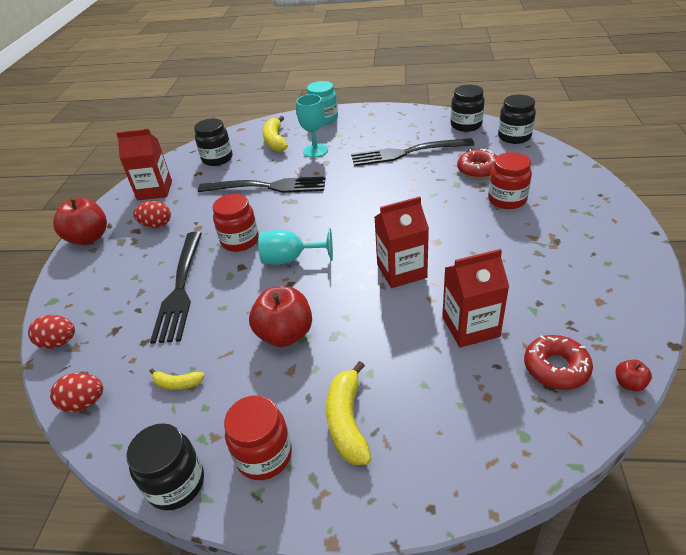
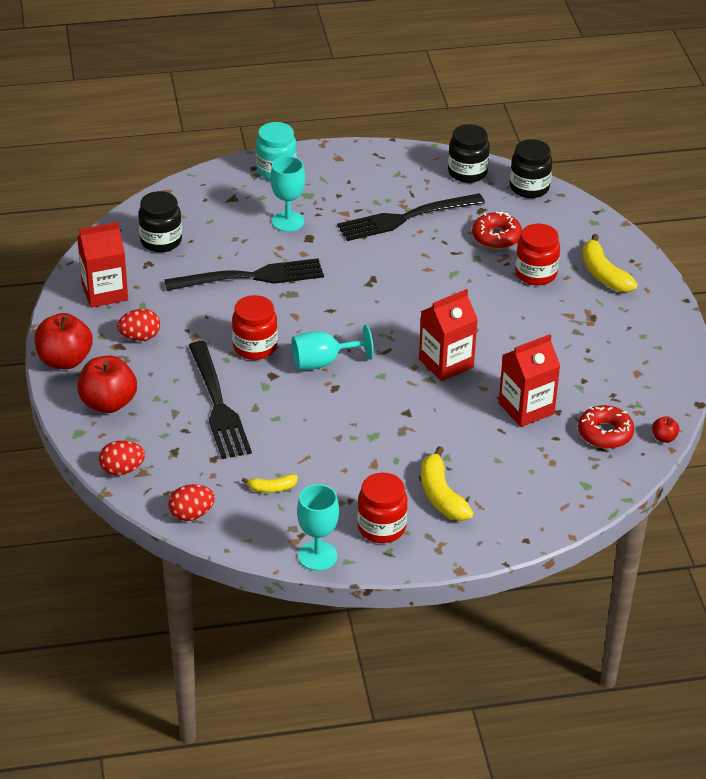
camera: 20 degrees left, 0 degrees up
black jar [126,423,204,511] -> turquoise goblet [297,484,339,571]
red apple [249,286,312,347] -> red apple moved to [77,356,137,413]
yellow banana [262,116,288,152] -> yellow banana moved to [582,234,638,292]

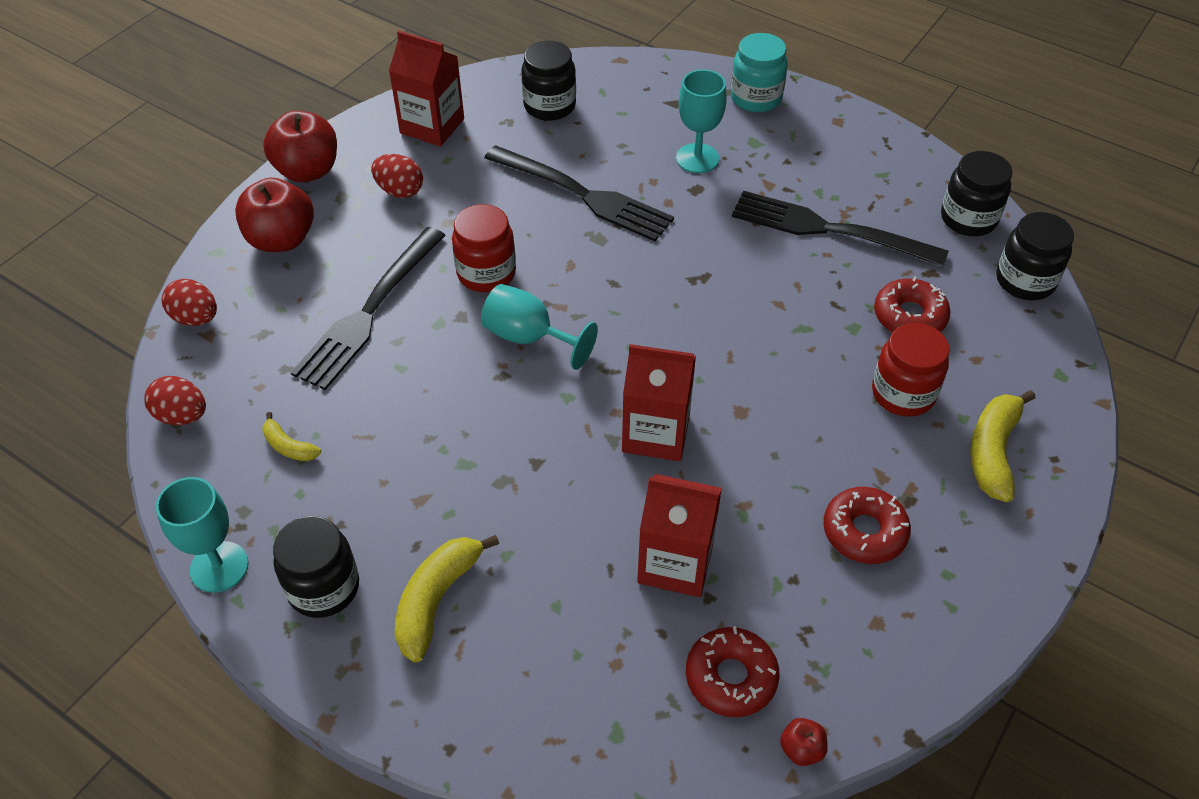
camera: 45 degrees right, 10 degrees up
red jar [357,473,407,543] -> black jar [273,516,359,618]
none -> red donut [823,487,911,564]

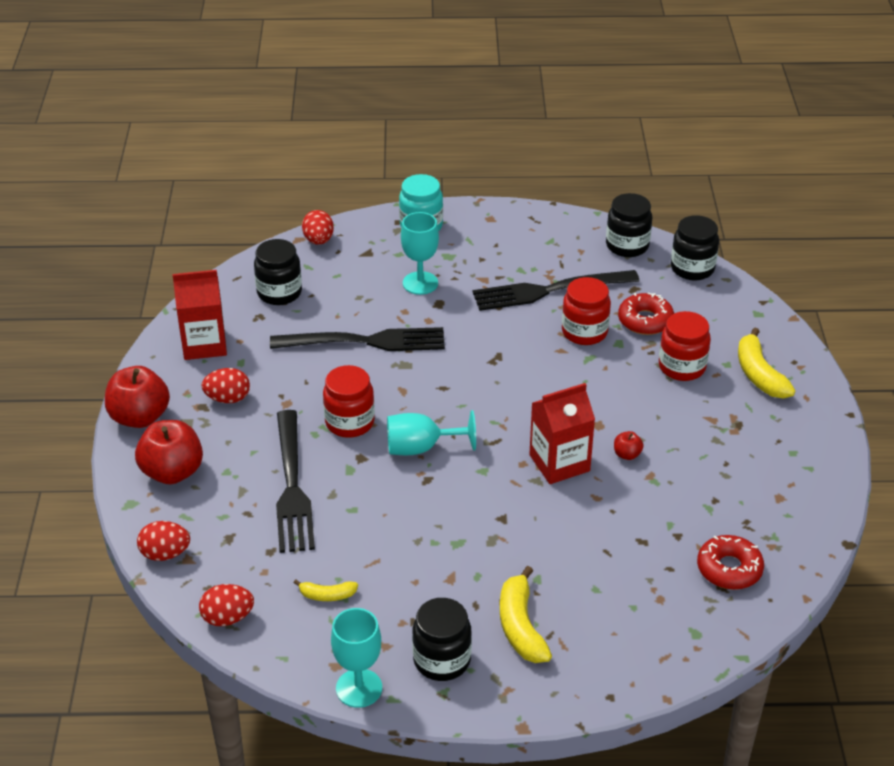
camera: 35 degrees left, 10 degrees down
red carton [637,474,722,597] -> none
red apple [780,718,828,766] -> red apple moved to [614,431,644,460]
red donut [823,487,911,564] -> none
none -> red egg [302,210,334,245]
none -> red jar [562,277,611,345]

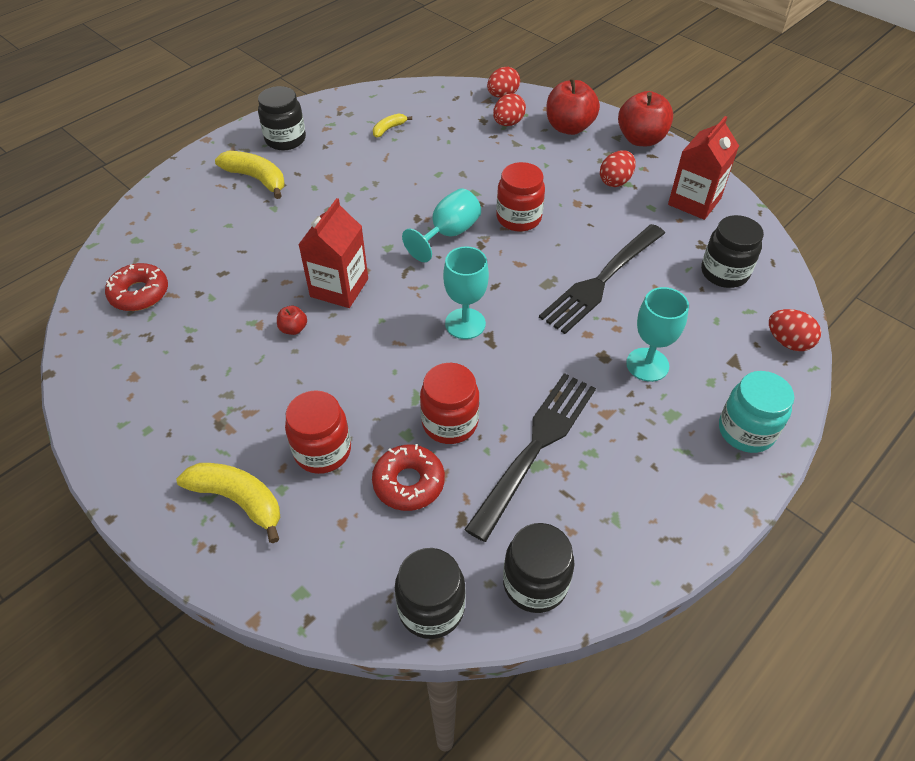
camera: 135 degrees right, 10 degrees up
red egg [199,584,254,626] -> red egg moved to [493,93,526,126]
black fork [276,410,315,553] -> none
turquoise goblet [331,608,382,708] -> turquoise goblet moved to [443,246,489,339]

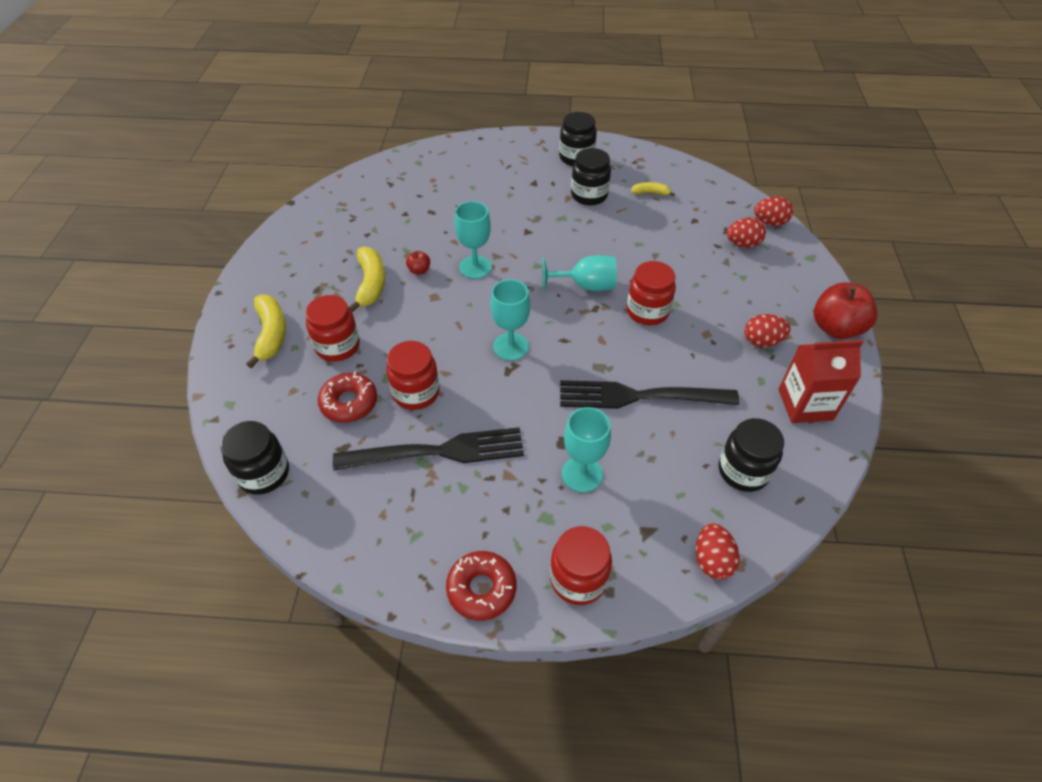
camera: 50 degrees right, 0 degrees up
red donut [105,263,168,311] -> red donut moved to [446,551,516,621]
yellow banana [215,151,284,199] -> yellow banana moved to [348,246,385,313]
red carton [298,198,368,308] -> turquoise goblet [454,201,492,279]
black jar [503,523,575,613] -> black jar moved to [571,148,611,205]
red apple [546,78,600,135] -> none
turquoise jar [719,371,794,453] -> red jar [550,526,612,605]

